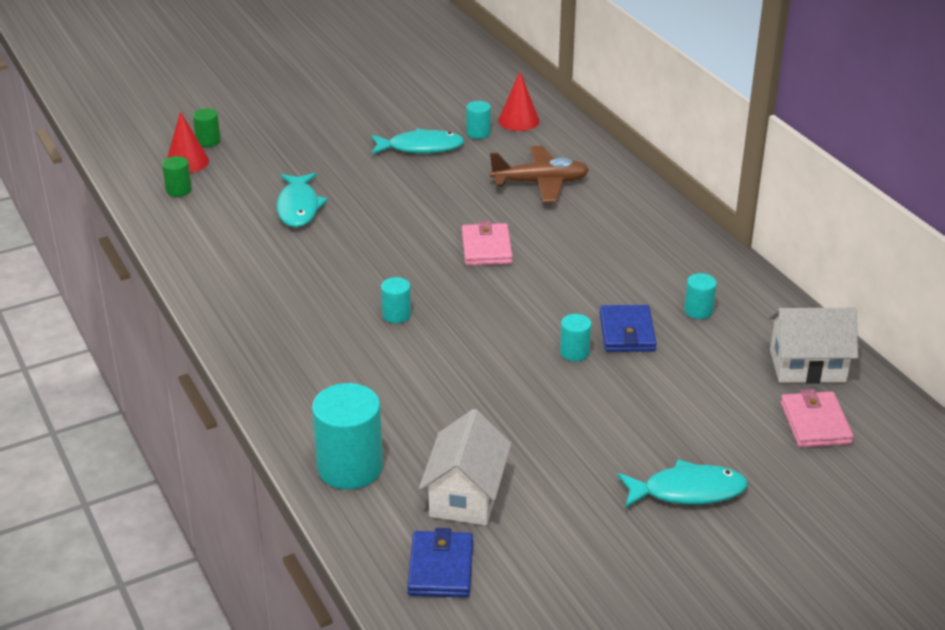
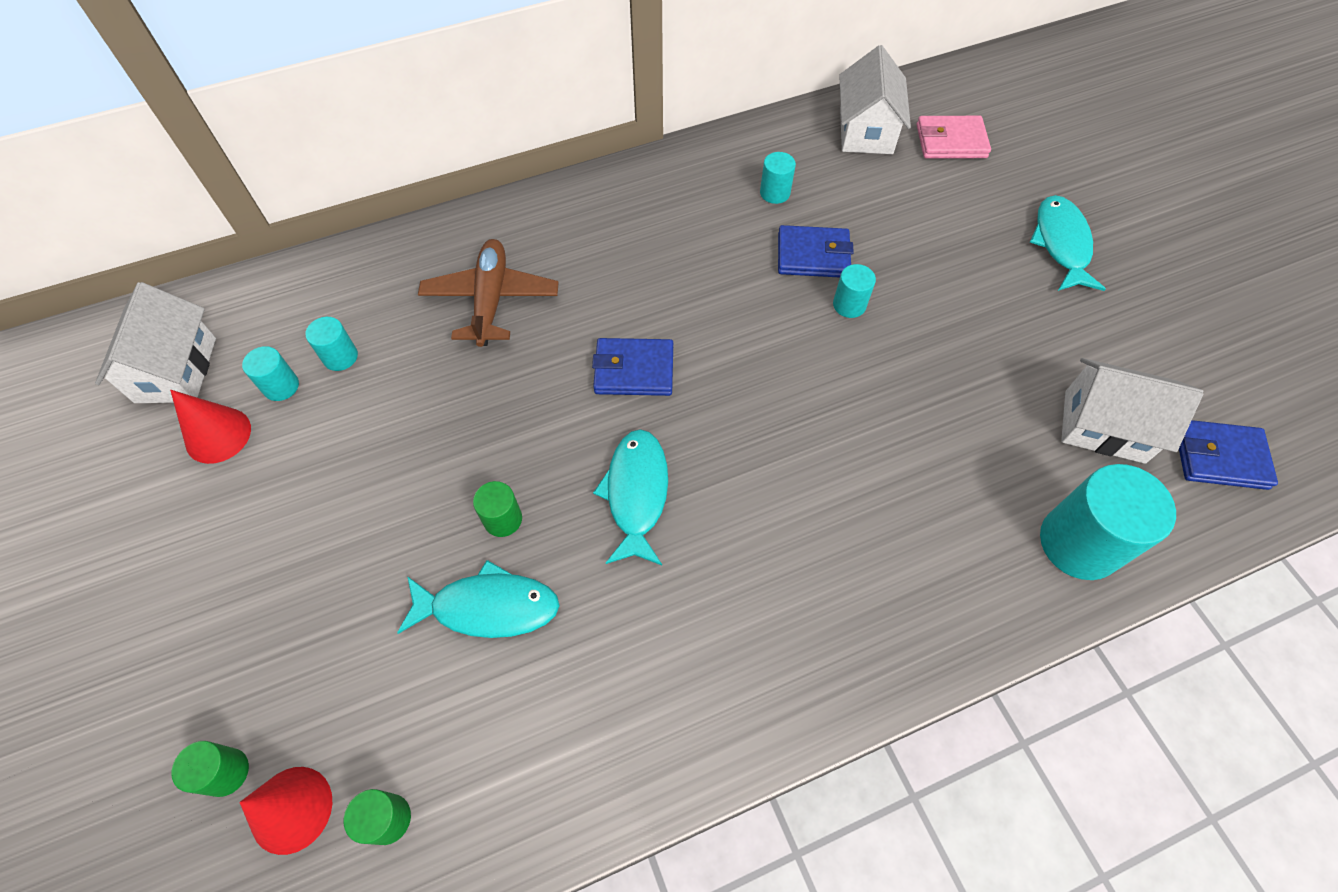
camera: 85 degrees left, 25 degrees up
turquoise fish [371,128,465,154] -> turquoise fish moved to [593,429,668,565]
turquoise cylinder [381,277,411,323] -> turquoise cylinder moved to [242,346,299,401]
pink wallet [462,221,513,266] -> blue wallet [592,338,673,396]
red cone [498,72,540,131] -> red cone moved to [170,390,251,464]
none -> white house [95,282,216,403]
none -> green cylinder [473,481,522,537]

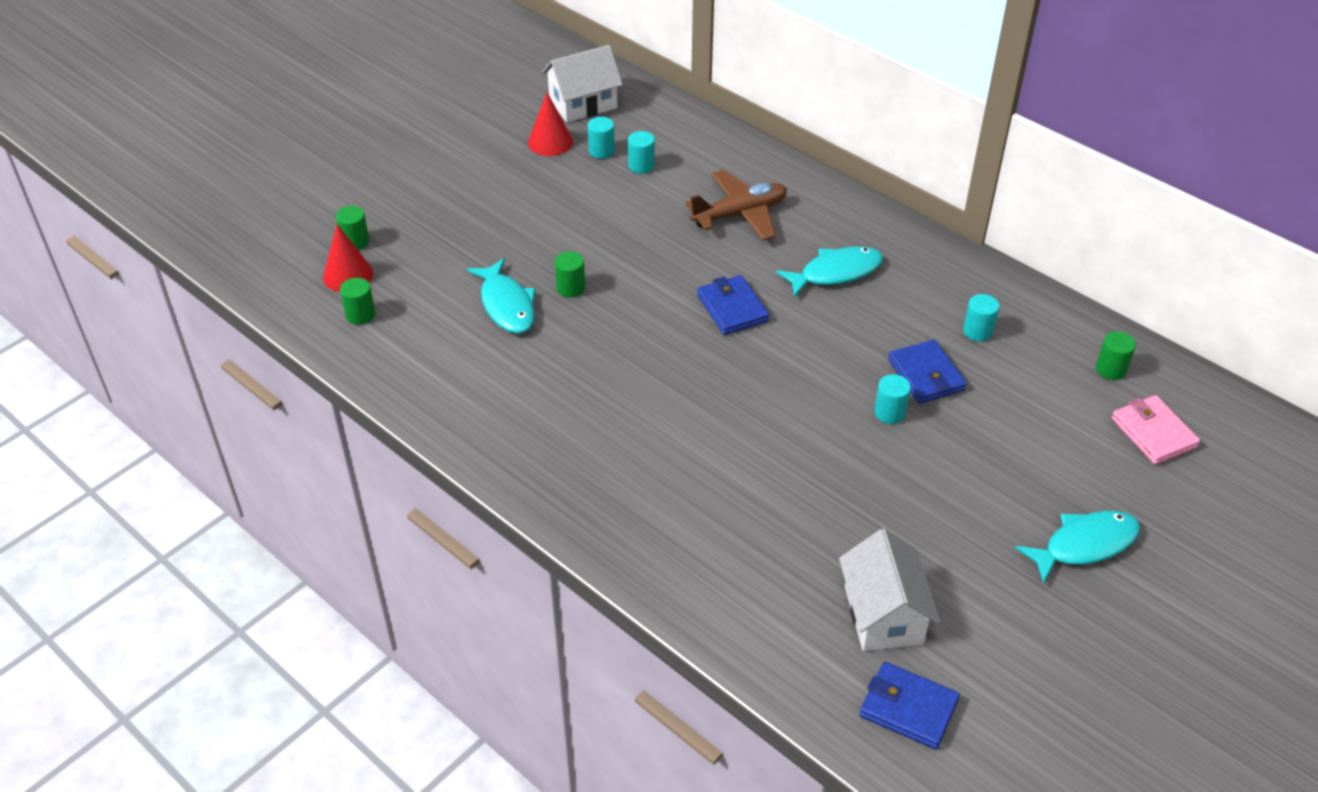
camera: 65 degrees right, 15 degrees down
turquoise fish [593,429,668,565] -> turquoise fish moved to [776,246,883,298]
white house [839,45,911,154] -> green cylinder [1096,331,1136,380]
turquoise cylinder [1040,464,1176,580] -> none
blue wallet [1179,420,1278,490] -> blue wallet turned 45 degrees counterclockwise [860,662,960,749]

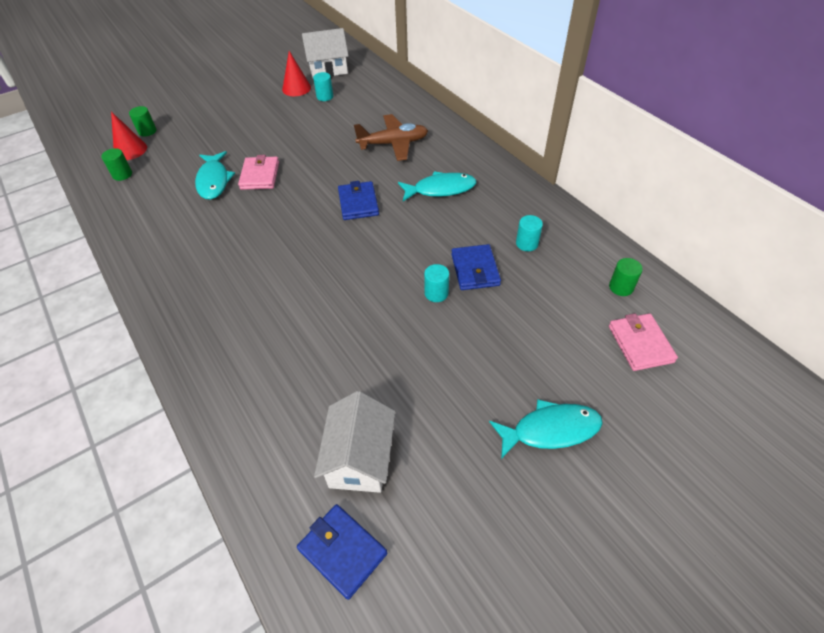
camera: 15 degrees right, 5 degrees up
green cylinder [554,251,585,298] -> pink wallet [238,155,279,190]
turquoise cylinder [628,131,655,174] -> none

